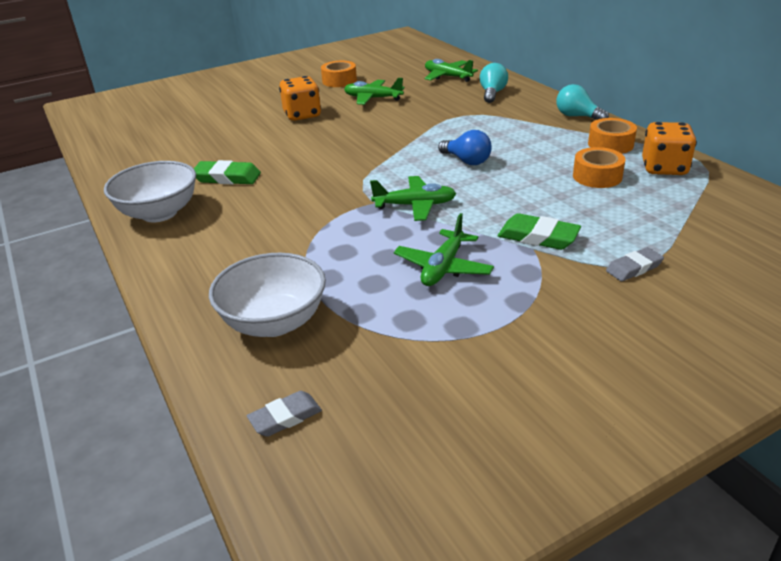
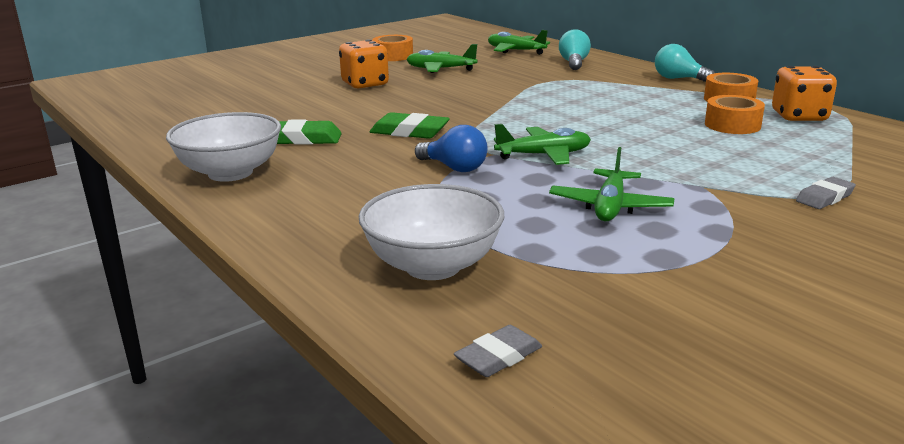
camera: 10 degrees left, 10 degrees down
blue light bulb [438,130,492,165] -> blue light bulb moved to [415,125,488,172]
green eraser [498,213,581,250] -> green eraser moved to [370,112,450,139]

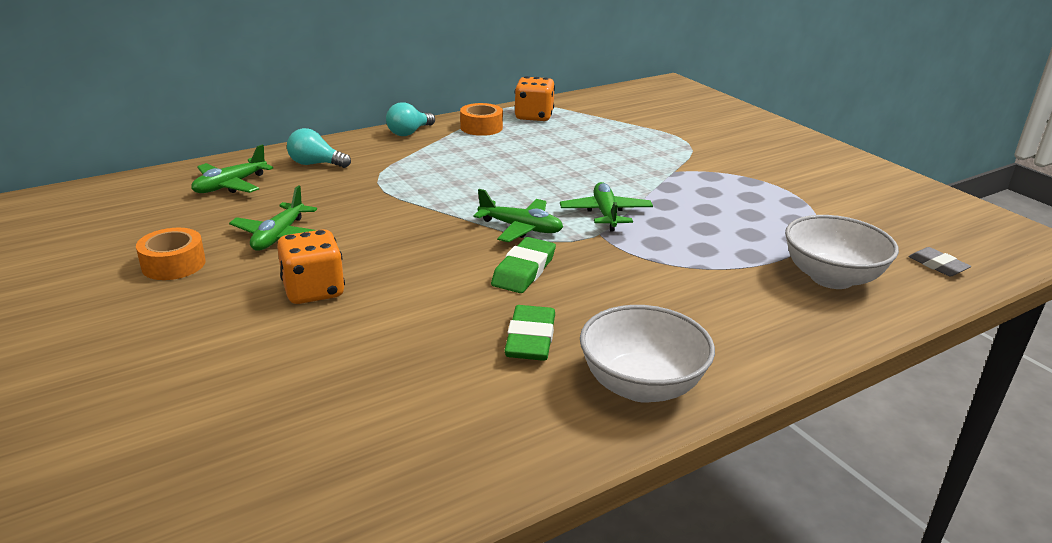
camera: 85 degrees left, 5 degrees up
blue light bulb [415,125,488,172] -> none
green plane [549,147,674,221] -> green plane moved to [474,189,563,242]
orange tape [705,95,765,134] -> none
grey eraser [796,177,856,209] -> none

